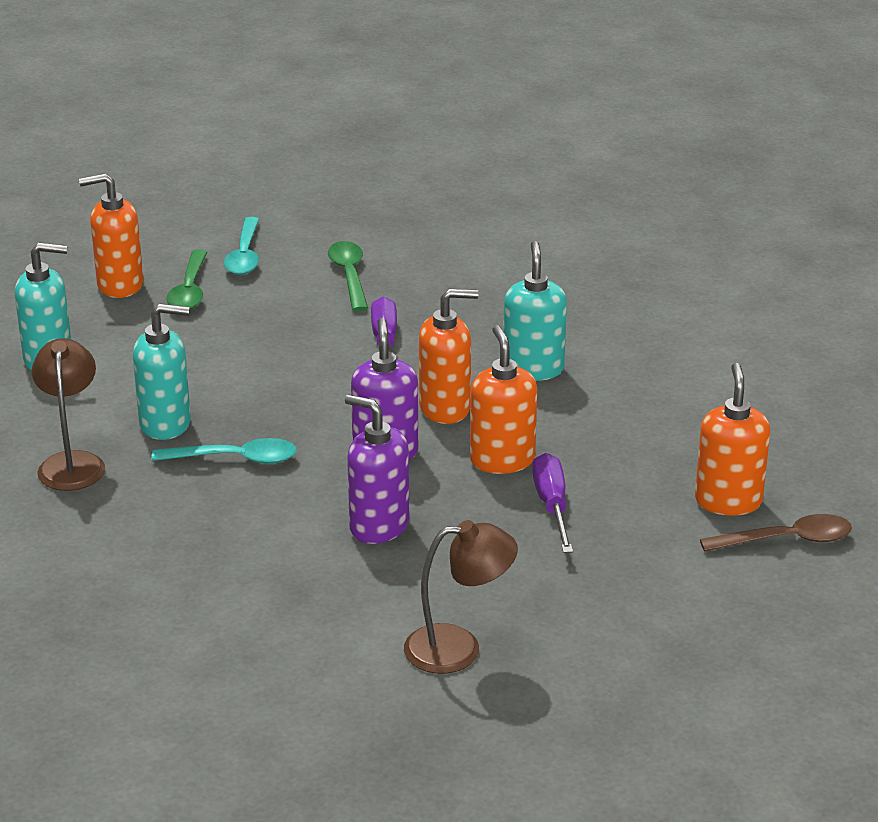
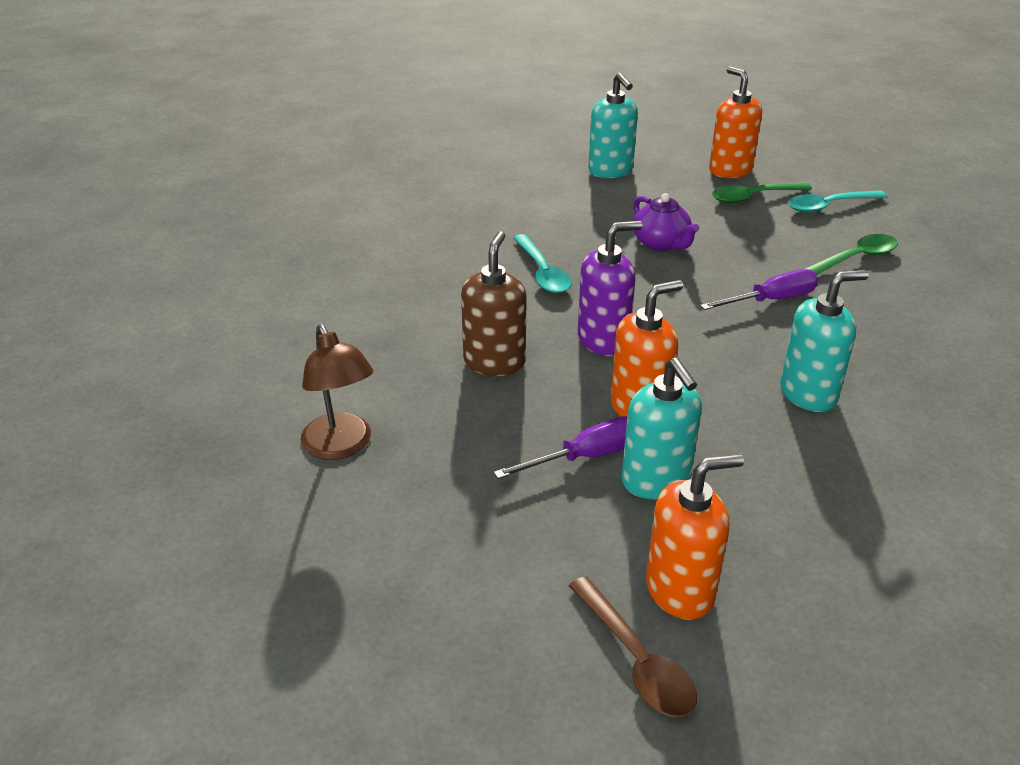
camera: 70 degrees right, 5 degrees up
brown lamp [32,338,105,491] -> none
turquoise soap dispenser [133,303,191,440] -> turquoise soap dispenser moved to [622,358,702,499]
purple soap dispenser [345,394,409,544] -> brown soap dispenser [461,231,527,376]
orange soap dispenser [419,289,479,424] -> none
none -> purple teapot [633,193,699,251]

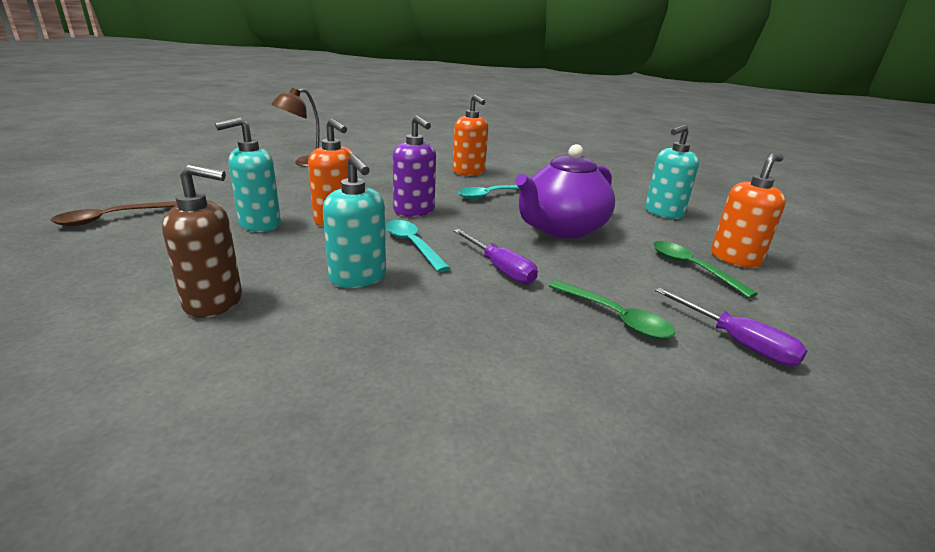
camera: 75 degrees right, 10 degrees down
brown soap dispenser [461,231,527,376] -> brown soap dispenser moved to [162,164,242,318]
purple screwdriver [494,416,627,479] -> purple screwdriver moved to [655,288,807,366]
purple teapot [633,193,699,251] -> purple teapot [515,144,615,239], size x1.81
orange soap dispenser [646,454,744,620] -> orange soap dispenser moved to [453,95,488,176]
turquoise spoon [788,191,887,213] -> turquoise spoon moved to [386,220,450,272]

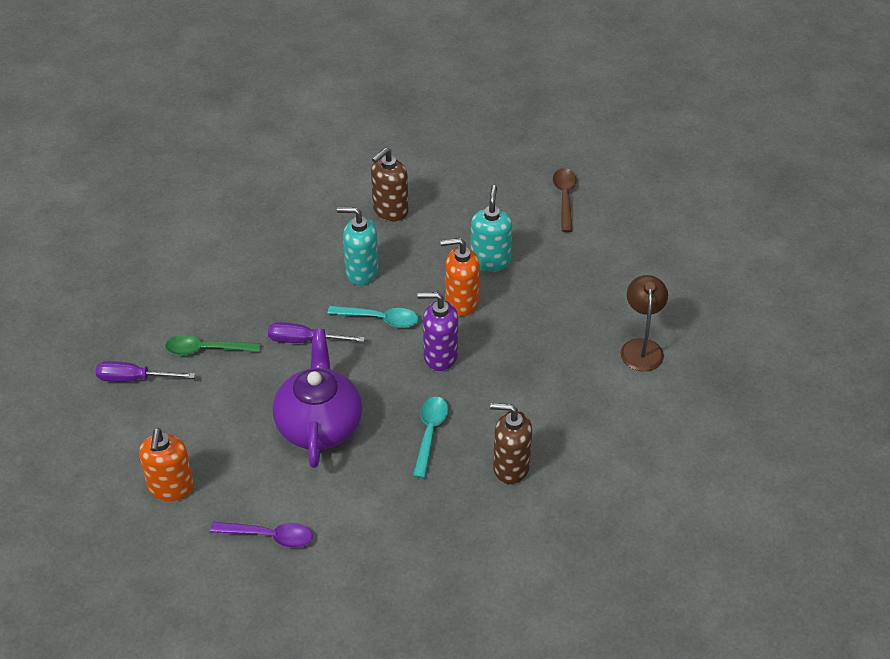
camera: 135 degrees right, 20 degrees up
orange soap dispenser [453,95,488,176] -> brown soap dispenser [490,403,532,484]
turquoise soap dispenser [645,124,699,219] -> purple spoon [210,522,313,548]
green spoon [653,241,758,298] -> none

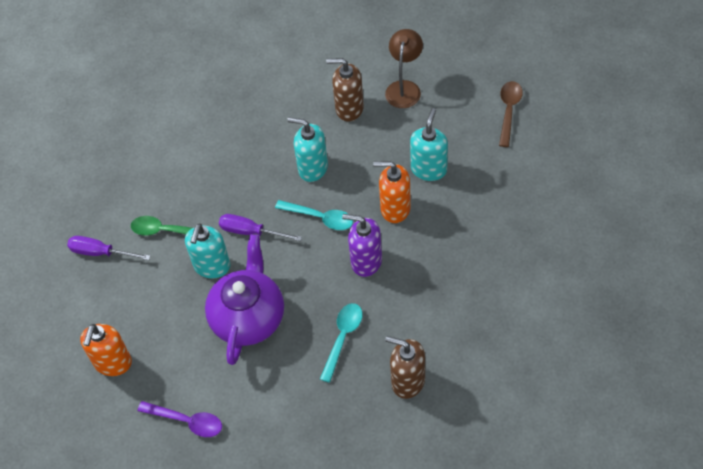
camera: 15 degrees right, 10 degrees up
brown soap dispenser [371,148,408,221] -> brown soap dispenser turned 45 degrees clockwise [326,58,364,122]
brown lamp [621,275,668,371] -> brown lamp moved to [385,29,423,108]
none -> turquoise soap dispenser [185,223,230,278]

